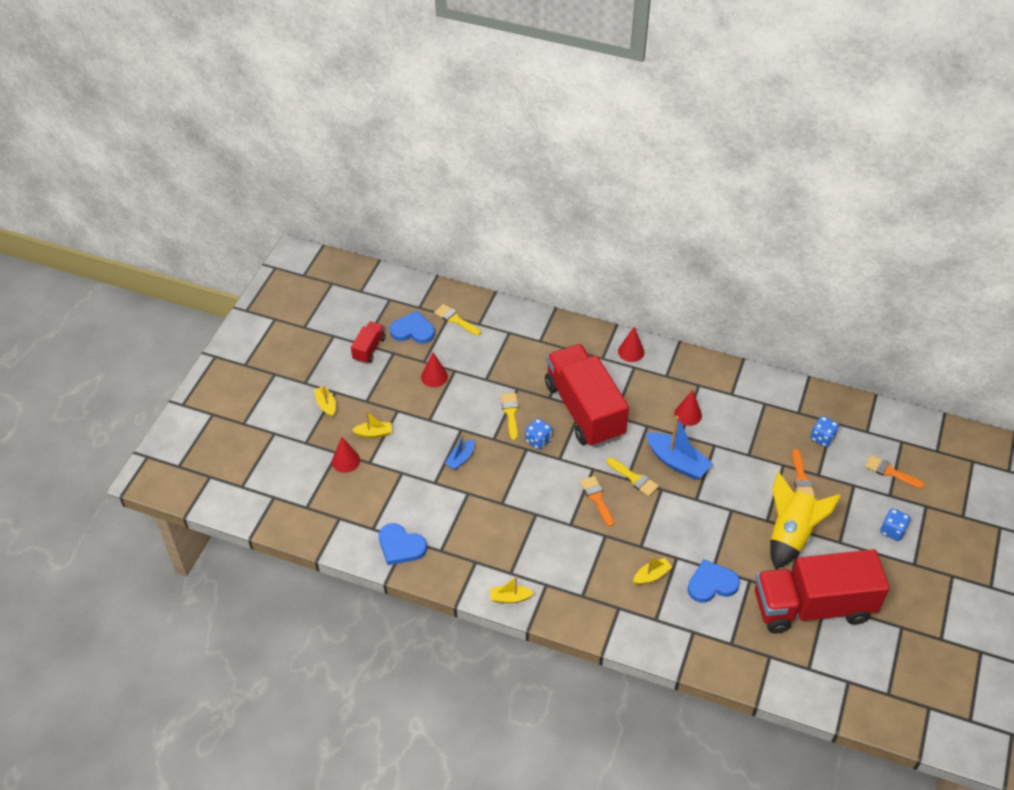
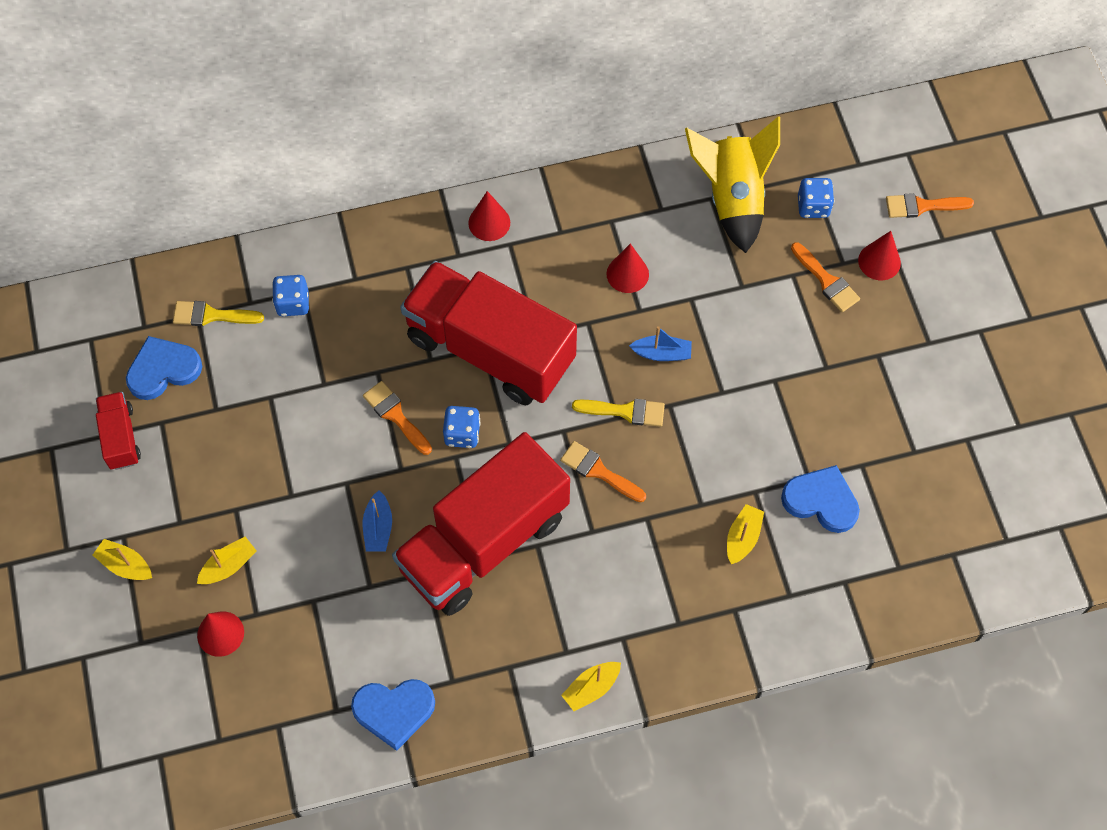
camera: 35 degrees left, 15 degrees up
red cone [421,352,448,387] -> red cone moved to [858,231,901,280]
yellow brush [501,393,519,440] -> orange brush [363,381,432,455]
blue boat [646,416,713,480] -> blue boat [629,326,692,361], size x0.55
blue heart [688,559,740,603] -> blue heart turned 75 degrees clockwise [781,465,860,533]
red truck [755,549,890,633] -> red truck moved to [392,432,570,616]
yellow rocket [770,471,841,569] -> yellow rocket moved to [685,116,780,253]
blue dice [880,508,911,541] -> blue dice moved to [272,275,309,316]

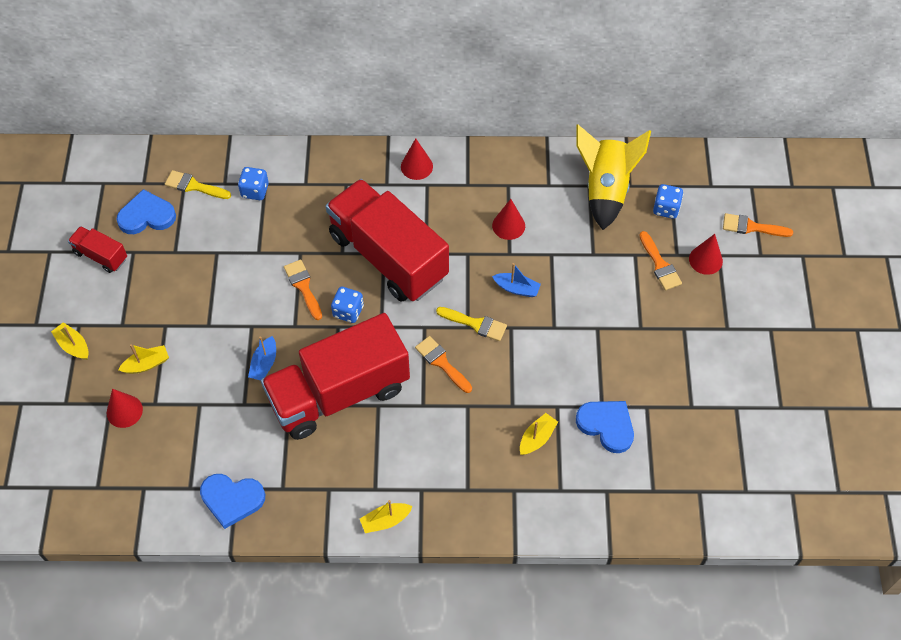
camera: 15 degrees right, 5 degrees down
red truck [96,392,141,470] -> red truck turned 60 degrees counterclockwise [68,226,127,273]

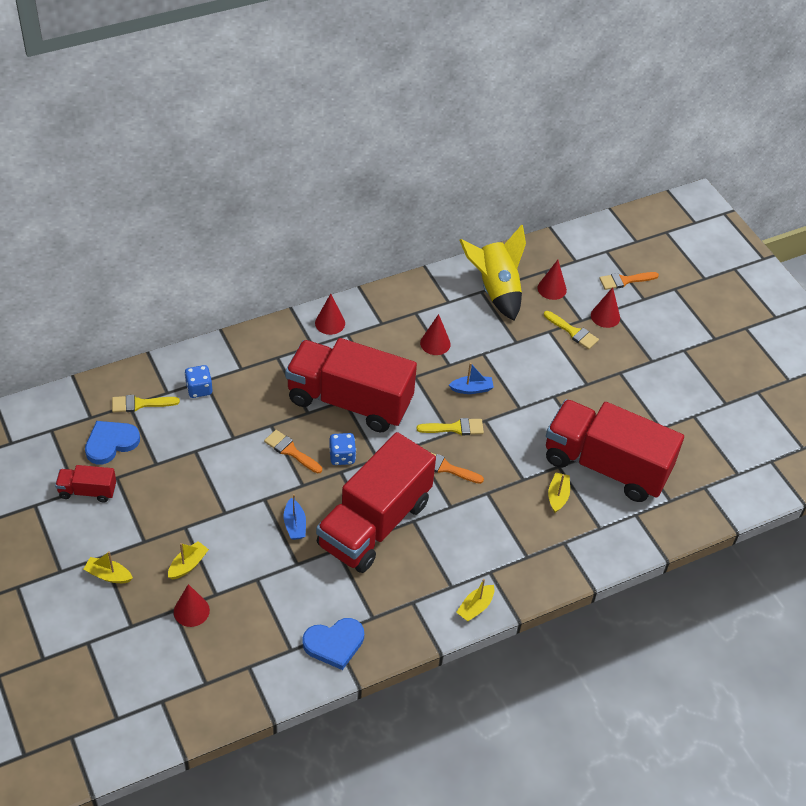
camera: 30 degrees left, 10 degrees down
blue heart [576,401,634,453] -> red truck [546,399,684,502]
orange brush [639,231,682,290] -> yellow brush [544,311,599,349]
blue dice [653,184,684,219] -> red cone [538,260,567,300]

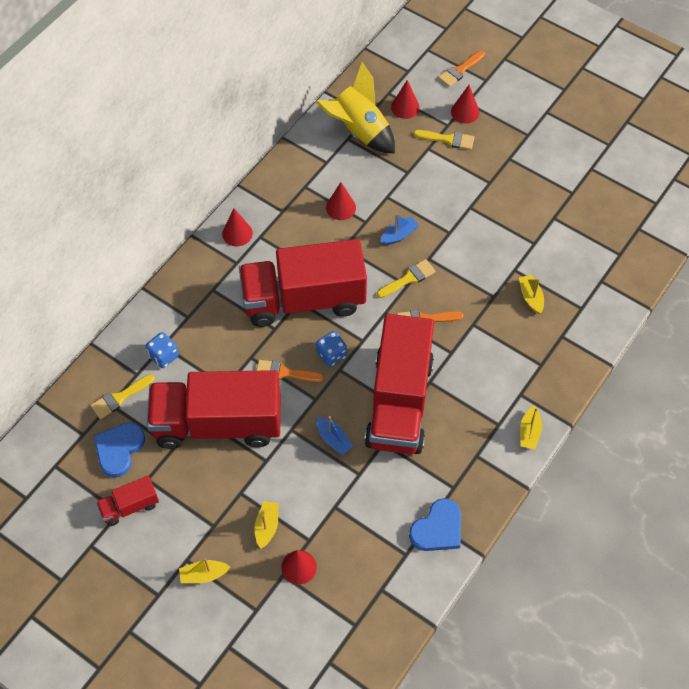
camera: 25 degrees left, 10 degrees up
red truck [546,399,684,502] -> red truck moved to [147,370,280,449]

